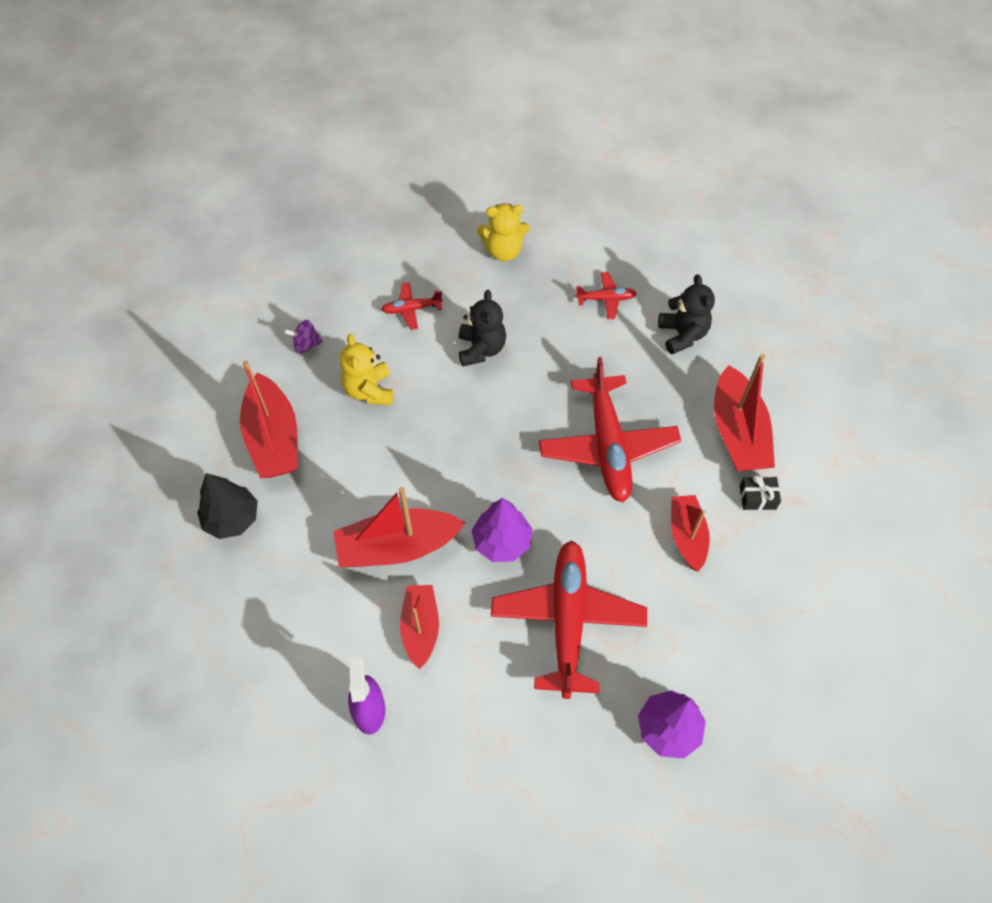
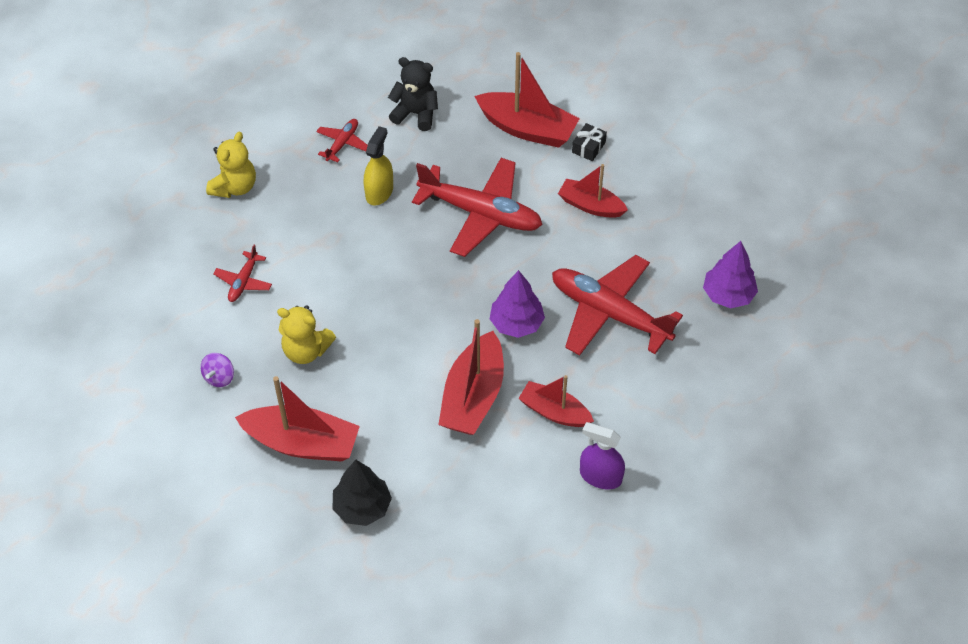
camera: 60 degrees left, 5 degrees down
black teddy bear [459,290,506,367] -> none
none -> yellow spray bottle [364,126,393,206]

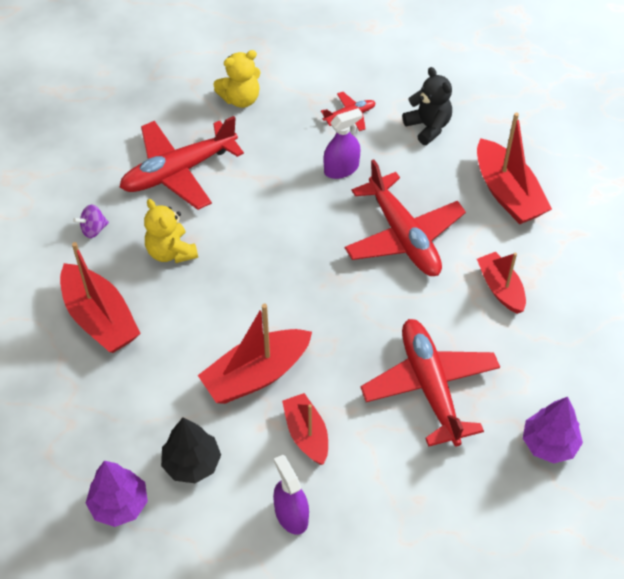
camera: 40 degrees right, 0 degrees up
red plane [213,245,272,302] -> red plane [120,116,244,210], size x2.18
black tree [332,460,392,526] -> black tree moved to [161,417,221,483]
yellow spray bottle [364,126,393,206] -> purple spray bottle [324,108,363,179]
purple tree [490,270,545,338] -> purple tree moved to [86,461,148,527]
black gift [572,123,607,161] -> none

